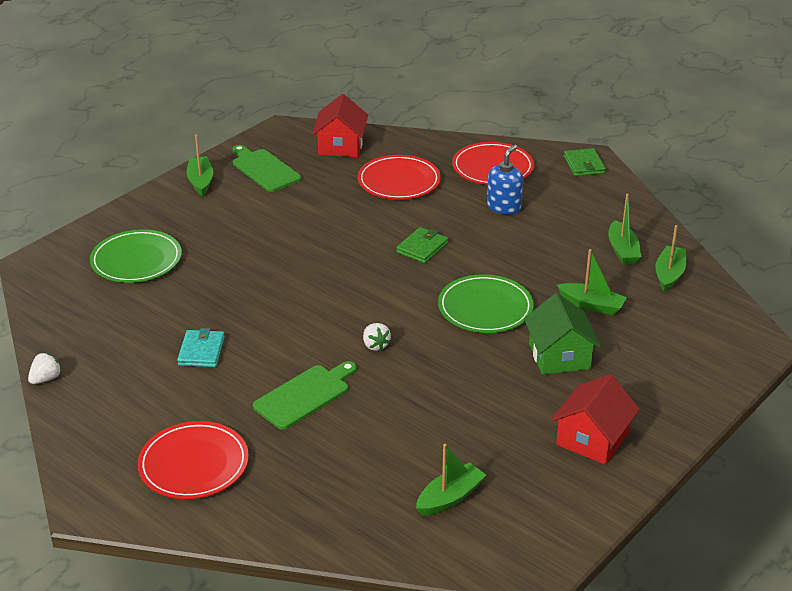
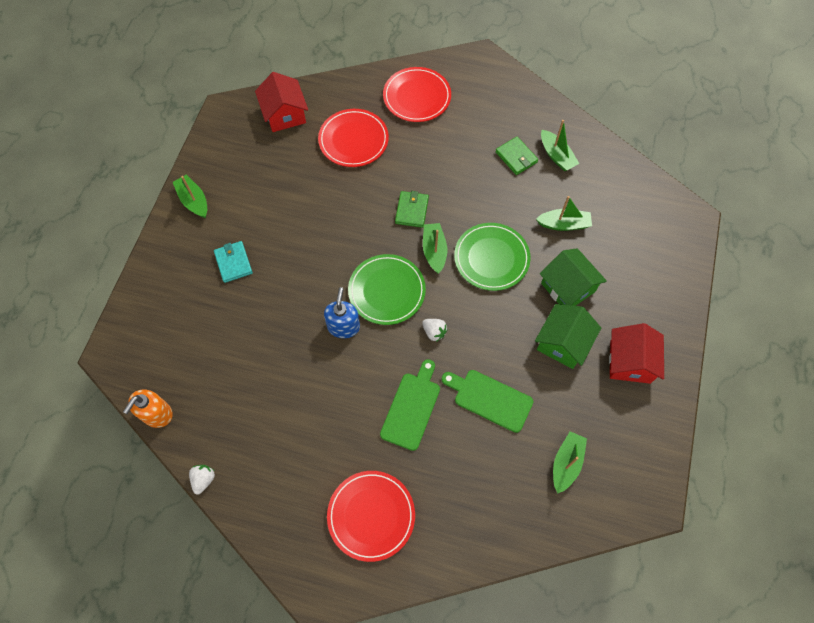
camera: 25 degrees left, 30 degrees up
green plate [90,229,182,283] -> green plate moved to [348,254,426,325]
turquoise wallet [177,328,225,367] -> turquoise wallet moved to [214,241,253,283]
green cutting board [233,145,301,192] -> green cutting board moved to [442,370,533,433]
blue soap dispenser [487,145,523,215] -> blue soap dispenser moved to [324,287,360,338]
green wallet [564,148,606,176] -> green wallet moved to [495,136,538,175]
green boat [655,225,686,292] -> green boat moved to [423,223,447,274]
none -> orange soap dispenser [123,389,173,428]
none -> green house [535,304,601,369]

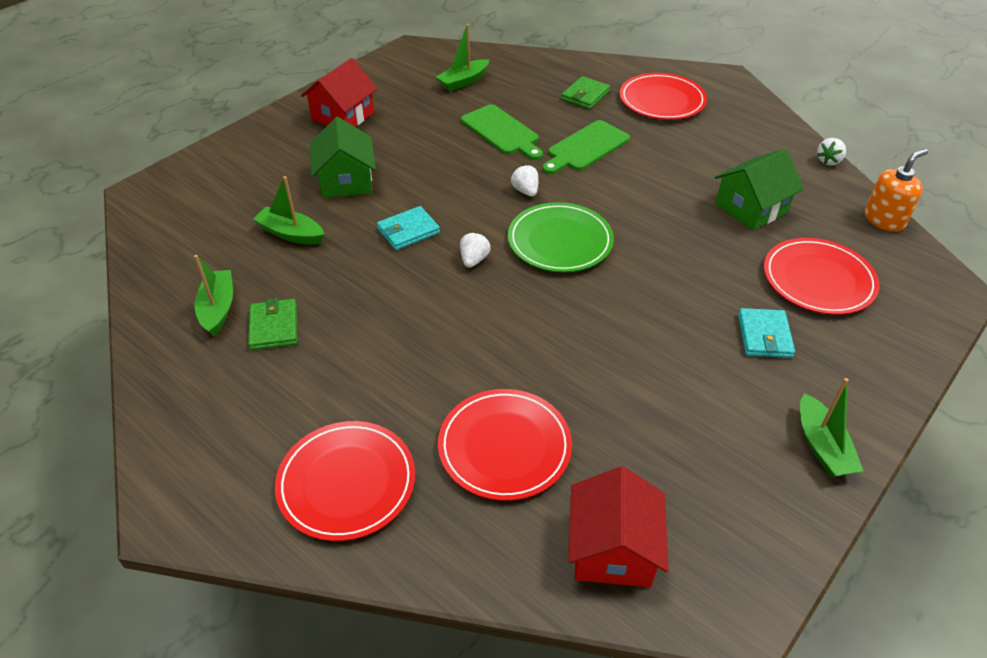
camera: 155 degrees left, 20 degrees down
blue soap dispenser [324,287,360,338] -> none
green wallet [395,191,429,228] -> green wallet moved to [561,76,610,109]
green boat [423,223,447,274] -> white strawberry [460,232,491,268]
green plate [454,223,530,291] -> turquoise wallet [377,206,440,250]
green house [535,304,601,369] -> green house moved to [715,149,804,230]
none -> red plate [764,238,879,315]

